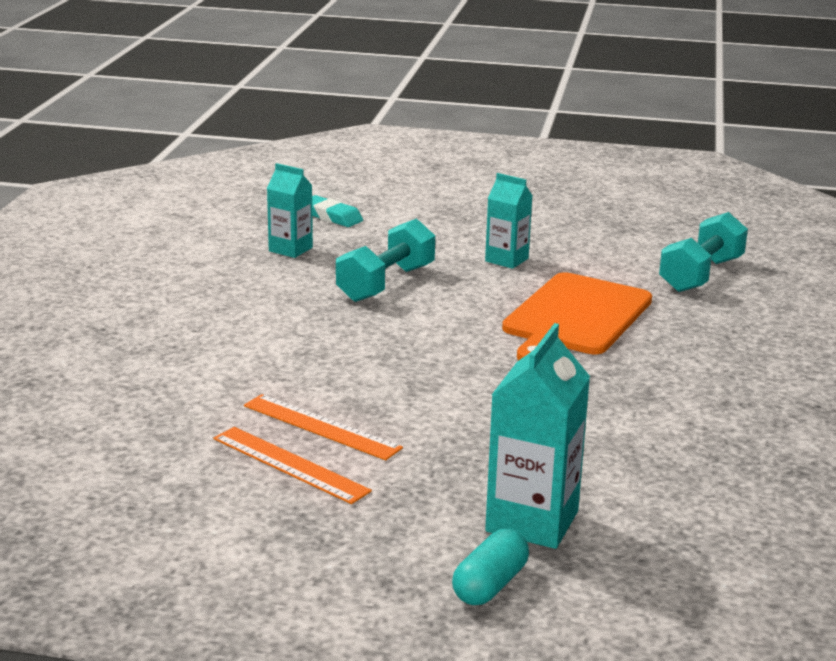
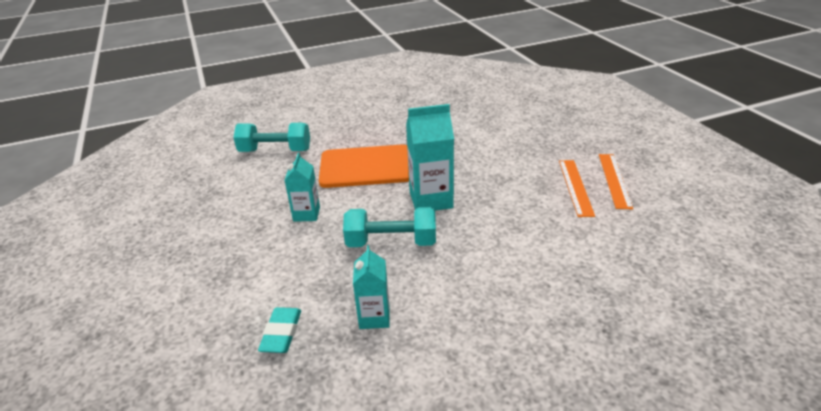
camera: 120 degrees left, 10 degrees up
turquoise capsule [452,529,529,605] -> none
turquoise carton [485,323,590,549] -> turquoise carton moved to [406,104,454,211]

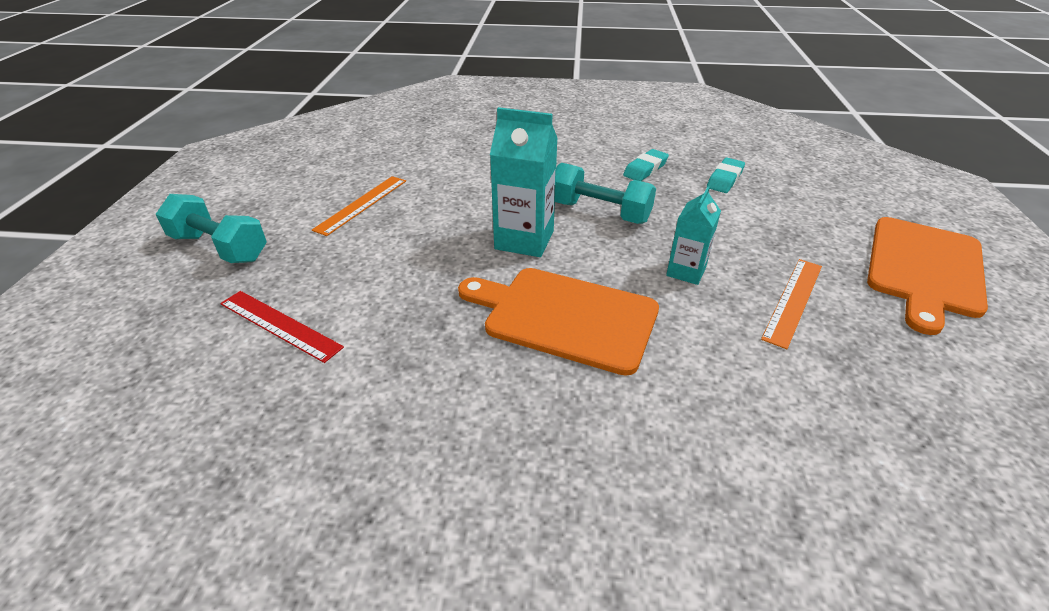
camera: 155 degrees left, 5 degrees up
turquoise dumbbell [233,123,310,152] -> turquoise dumbbell moved to [156,194,267,263]
turquoise carton [353,245,390,329] -> turquoise eraser [623,149,669,181]
orange ruler [599,154,633,209] -> orange ruler moved to [761,259,822,349]
none -> red ruler [220,291,344,363]
none -> orange cutting board [867,217,988,335]

